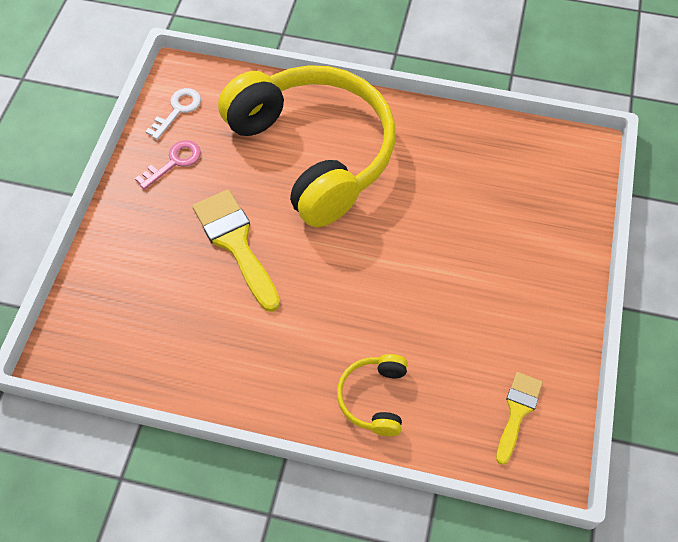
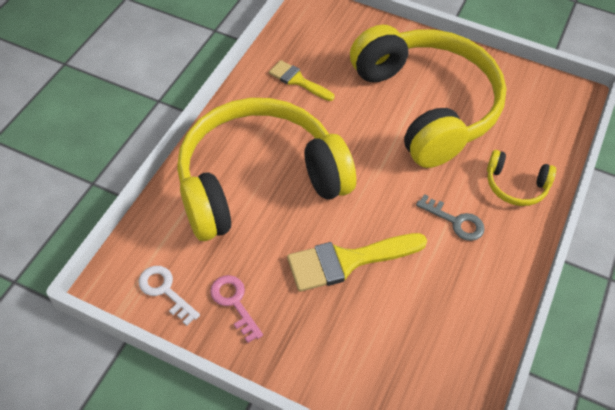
camera: 80 degrees left, 5 degrees down
yellow brush [496,372,543,465] -> yellow brush moved to [269,60,334,101]
none -> yellow headphones [350,25,507,168]
none -> grey key [416,194,485,241]

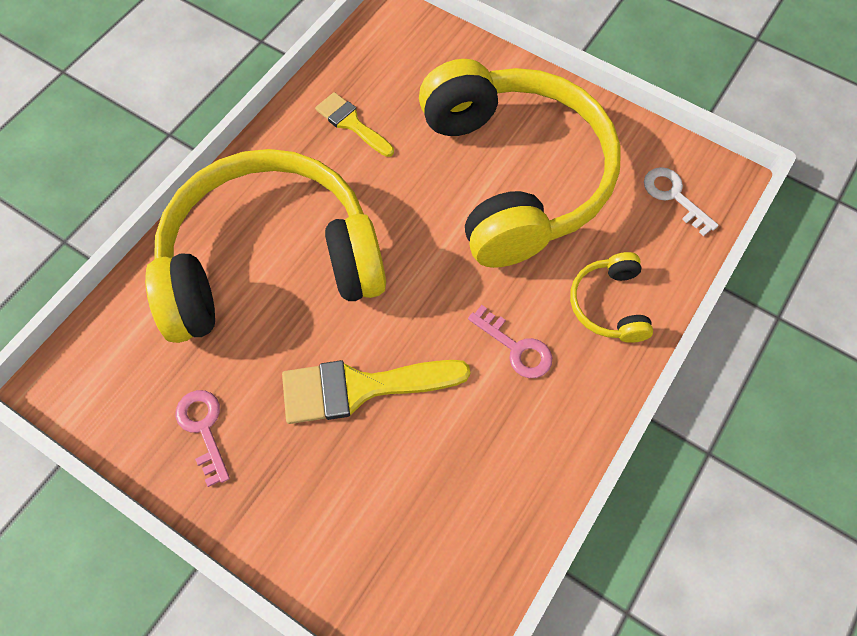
camera: 10 degrees right, 10 degrees up
white key [139,266,200,326] -> white key moved to [644,167,719,236]
grey key [416,194,485,241] -> pink key [468,305,552,378]
yellow headphones [487,150,556,206] -> yellow headphones turned 60 degrees clockwise [570,252,653,343]

